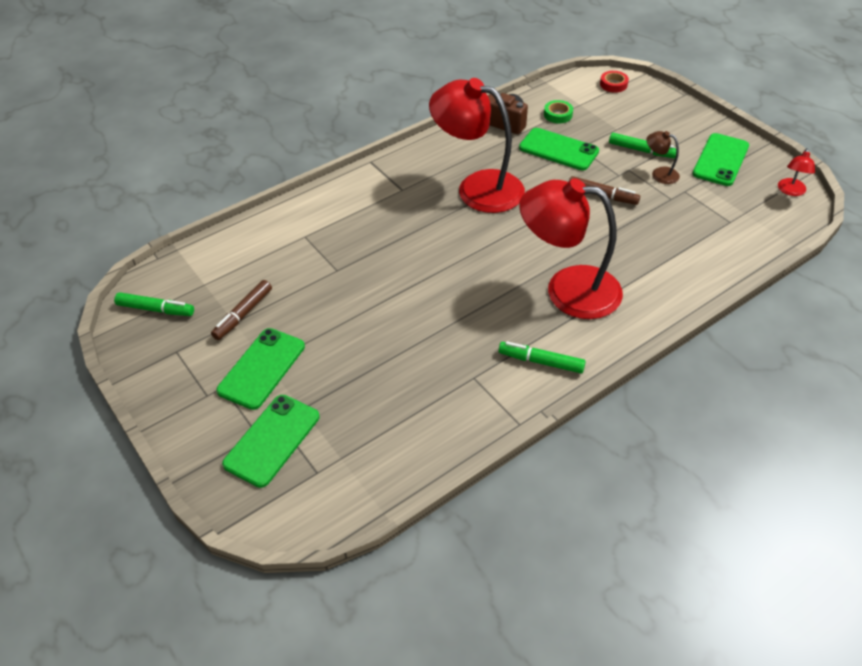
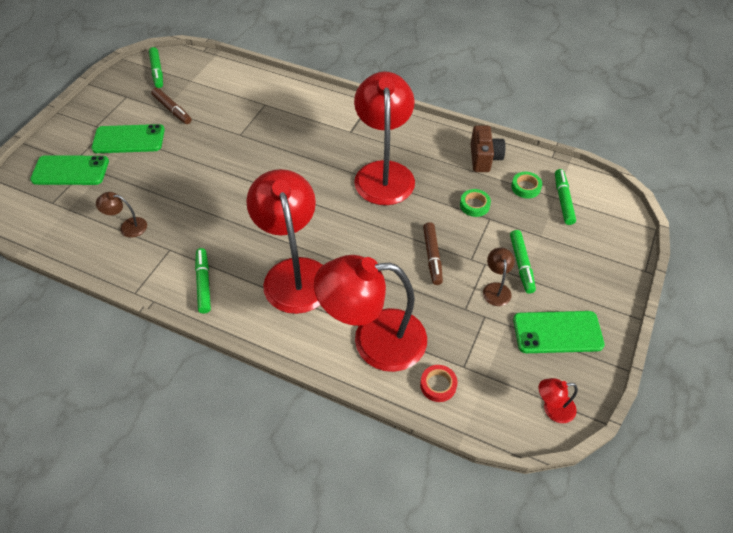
camera: 60 degrees right, 5 degrees up
brown marker [211,280,272,340] -> brown marker turned 135 degrees counterclockwise [151,88,191,124]
green phone [519,128,599,170] -> green tape [460,189,491,217]
red tape [600,71,629,93] -> red tape moved to [420,365,457,402]
none -> brown lamp [96,192,147,238]
none -> red lamp [314,255,427,372]
none -> green marker [555,169,576,225]

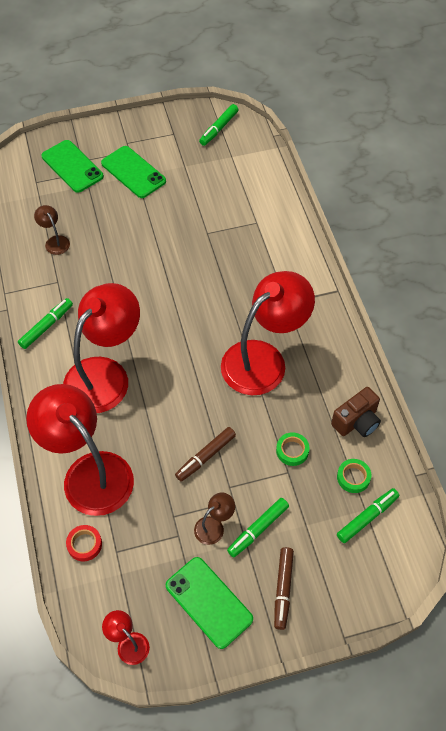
camera: 50 degrees right, 5 degrees up
brown marker [151,88,191,124] -> brown marker moved to [274,547,294,630]

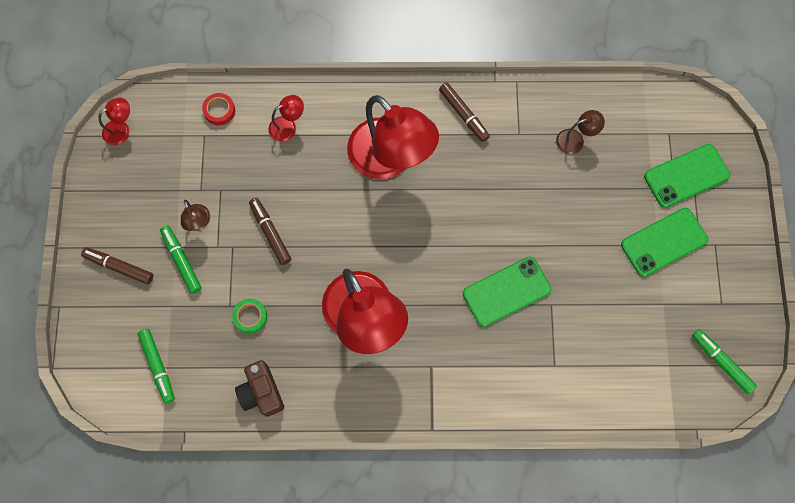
camera: 105 degrees right, 15 degrees up
green marker [18,298,73,349] -> brown marker [439,83,490,142]
red lamp [26,384,134,516] -> red lamp [269,95,304,142], size x0.41
green phone [166,557,253,649] -> green phone moved to [463,257,551,327]
green tape [337,459,371,493] -> none

